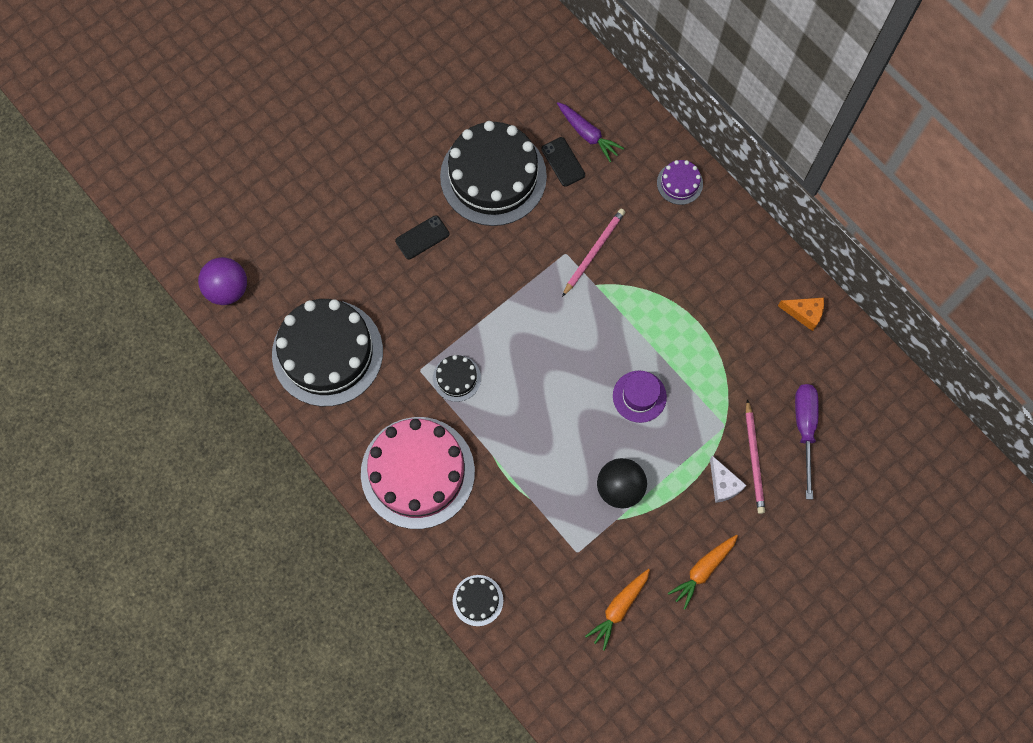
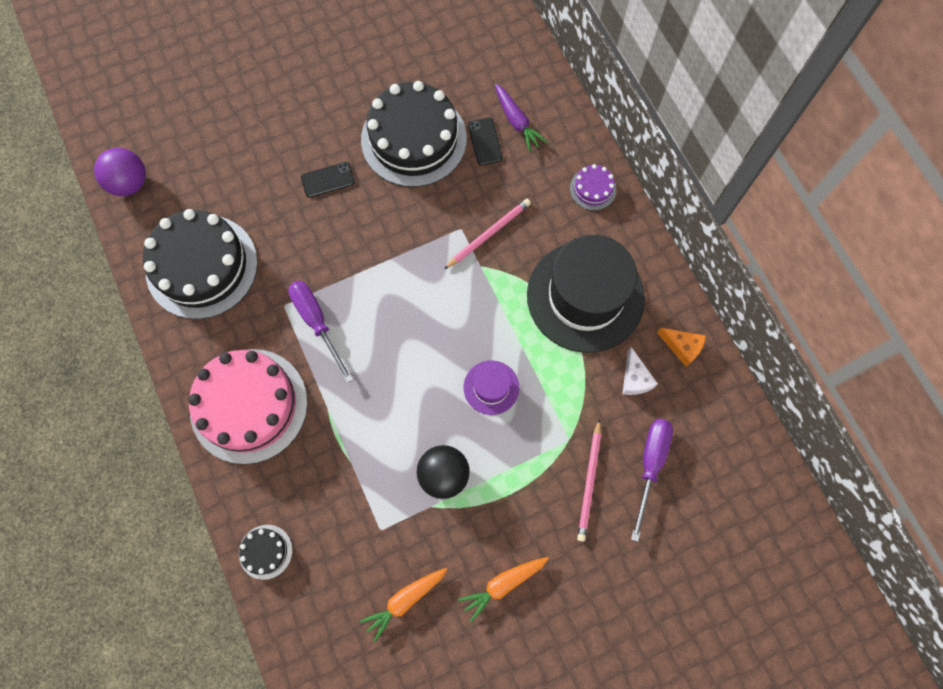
camera: 15 degrees right, 0 degrees up
black cake [433,355,481,402] -> purple screwdriver [288,281,353,383]
white cheese [710,456,747,503] -> white cheese moved to [622,347,658,395]
none -> black hat [527,235,645,353]

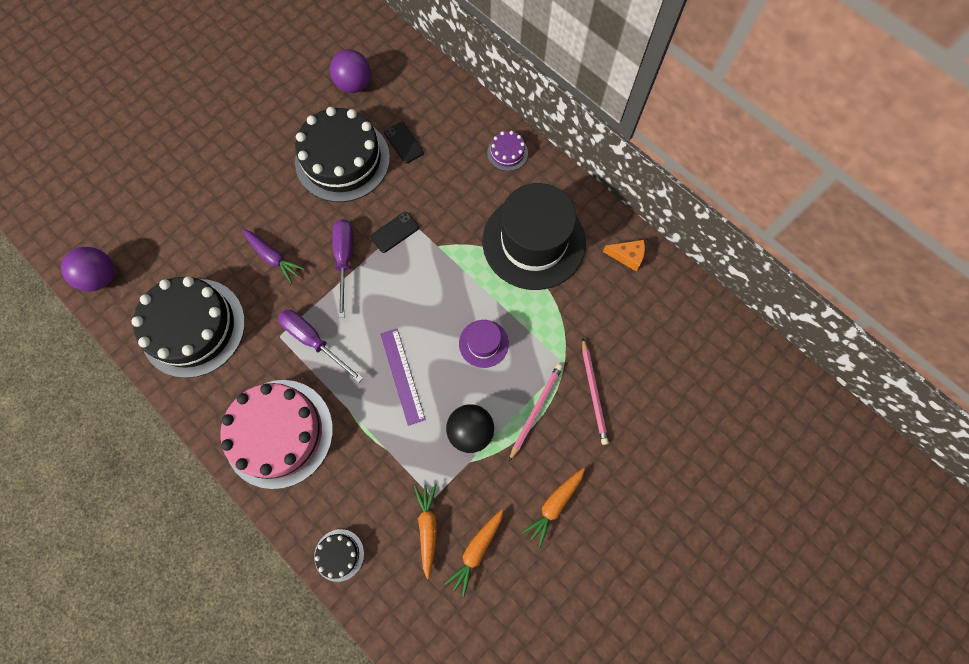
camera: 20 degrees left, 0 degrees up
black phone [301,162,355,198] -> black phone moved to [370,212,419,253]
pink pencil [444,199,531,269] -> pink pencil moved to [509,364,563,461]
purple carrot [495,84,547,152] -> purple carrot moved to [242,229,305,283]
white cheese [622,347,658,395] -> none
purple screwdriver [631,419,673,542] -> purple screwdriver moved to [332,219,353,318]
none -> purple ball [330,49,371,93]
none -> purple ruler [380,329,426,426]
none -> orange carrot [414,484,437,579]

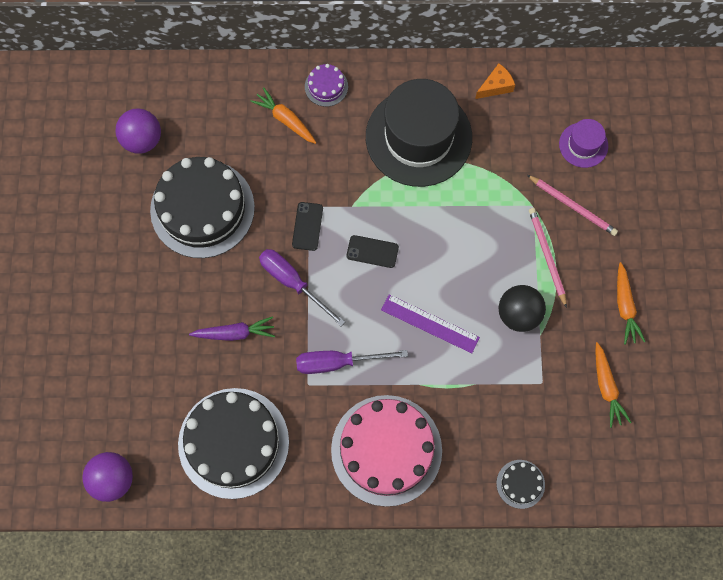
camera: 45 degrees left, 0 degrees up
black phone [384,122,424,164] -> black phone moved to [347,235,399,268]
orange carrot [414,484,437,579] -> orange carrot moved to [250,88,317,144]
purple hat [459,320,509,368] -> purple hat moved to [559,119,608,168]

